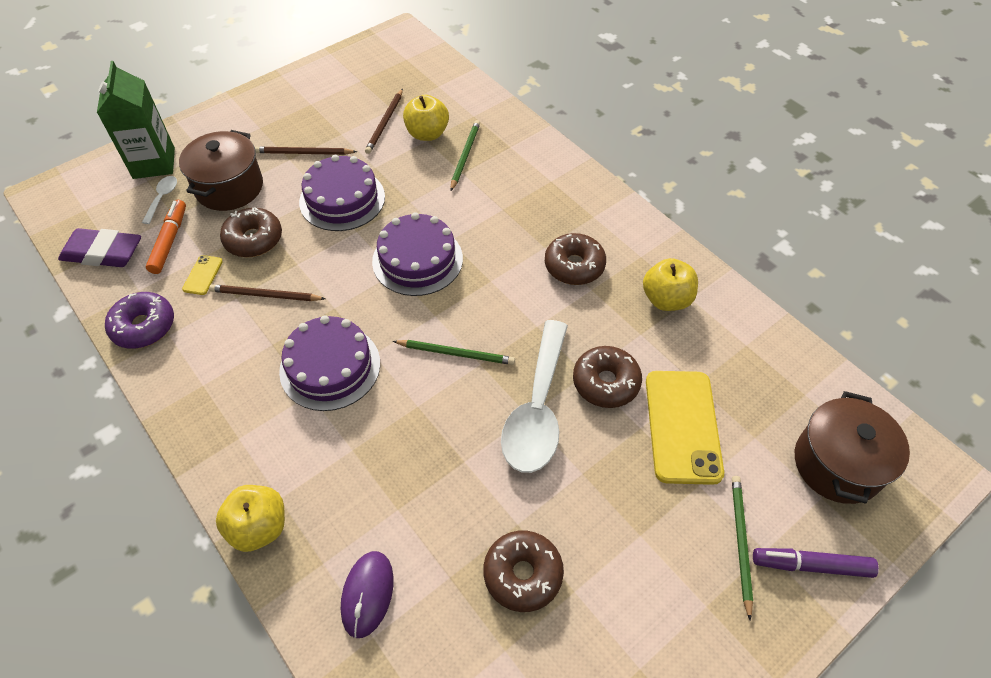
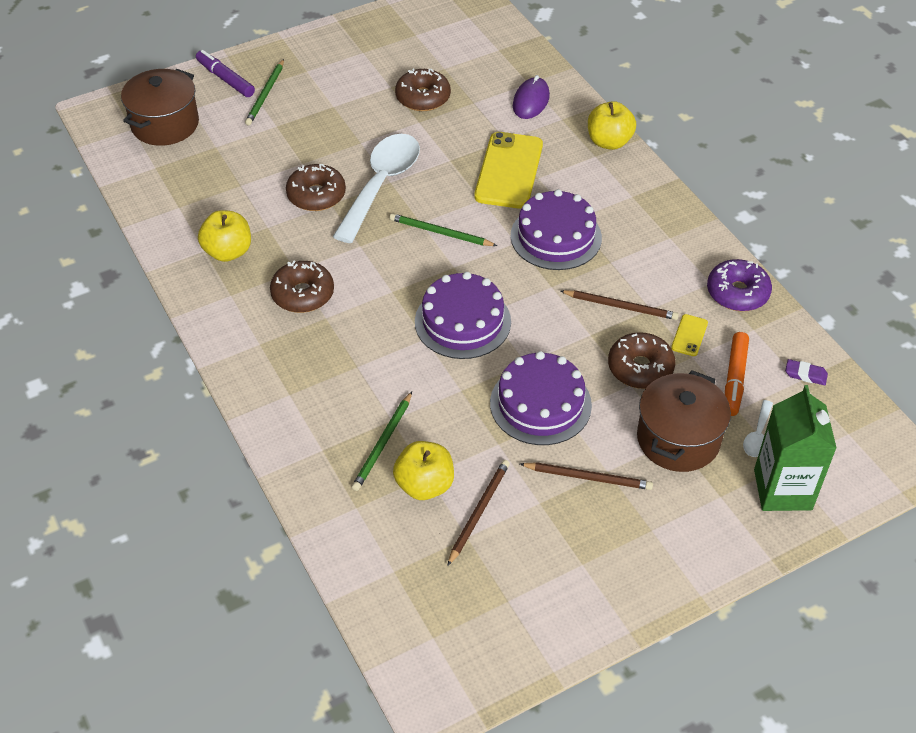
camera: 170 degrees left, 5 degrees down
purple eraser [58,228,141,267] -> purple eraser [785,359,828,385], size x0.47
yellow phone [646,371,724,485] -> yellow phone moved to [474,132,543,209]
purple marker [753,548,879,578] -> purple marker turned 150 degrees counterclockwise [196,50,255,97]

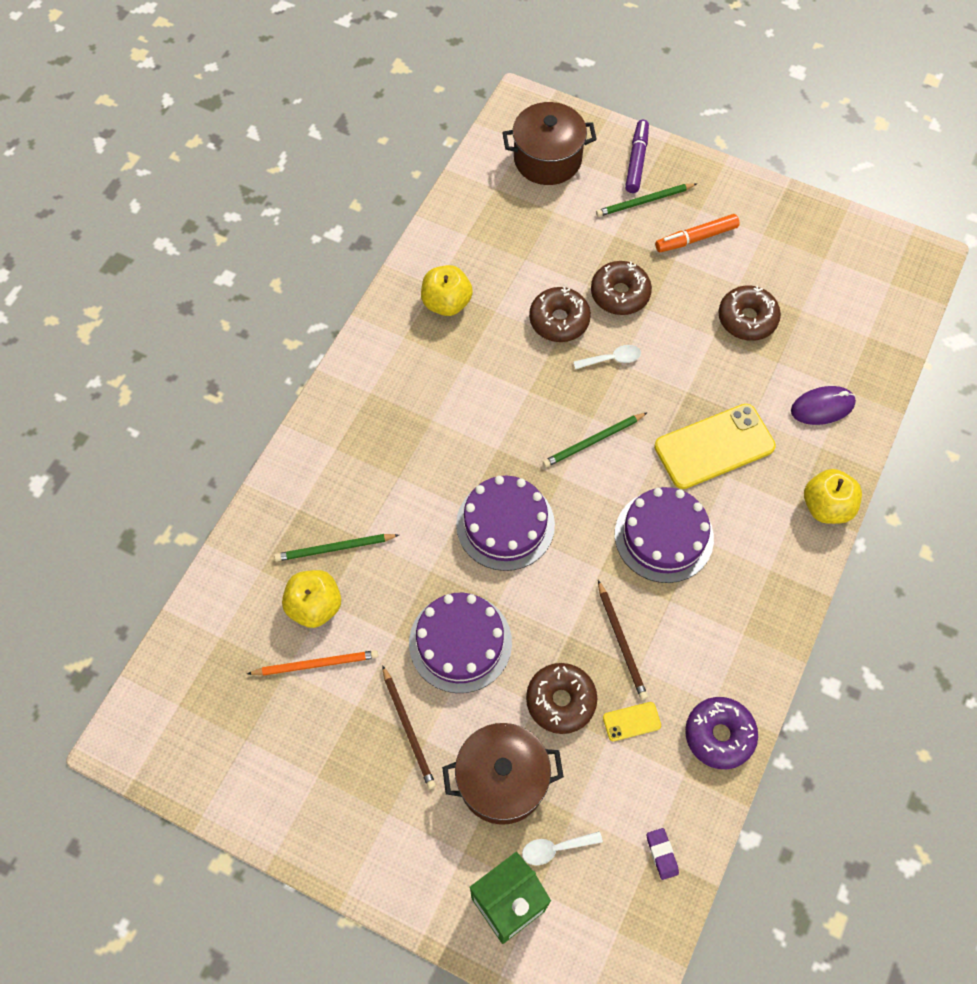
camera: 55 degrees right, 15 degrees up
brown donut [270,260,334,313] -> brown donut moved to [591,261,652,315]
white spoon [333,134,420,243] -> white spoon [573,345,641,369], size x0.42
green pencil [389,213,497,246] -> green pencil turned 105 degrees counterclockwise [543,413,647,467]
brown pencil [447,460,510,566] -> orange pencil [247,650,378,676]
orange marker [725,332,749,416] -> orange marker moved to [655,214,740,252]

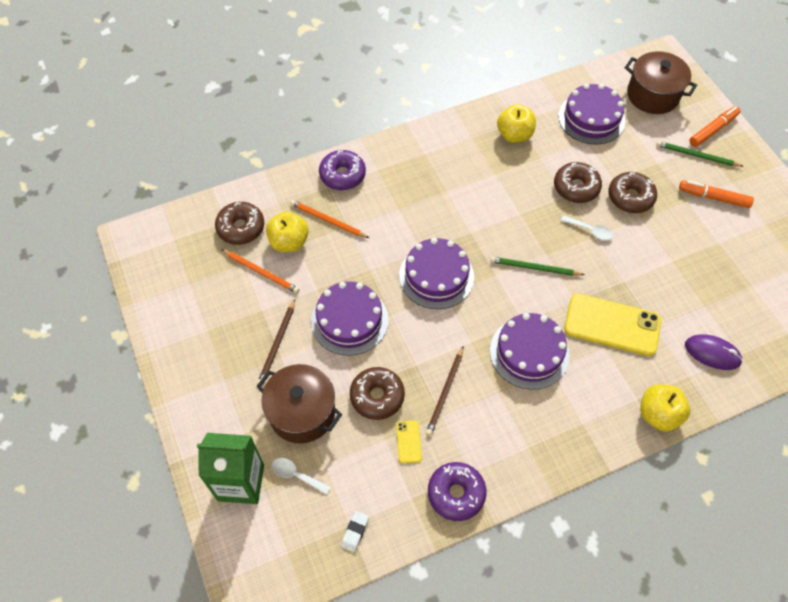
camera: 40 degrees right, 5 degrees down
green pencil [274,534,399,561] -> orange pencil [290,200,369,238]
yellow phone [603,702,661,741] -> yellow phone turned 60 degrees clockwise [396,421,422,464]
purple marker [625,120,649,193] -> orange marker [689,106,740,147]
purple eraser [647,828,679,880] -> white eraser [341,511,369,552]
brown donut [718,286,781,341] -> brown donut moved to [215,202,264,245]
none -> purple donut [319,150,366,190]
none -> purple cake [558,84,625,144]

